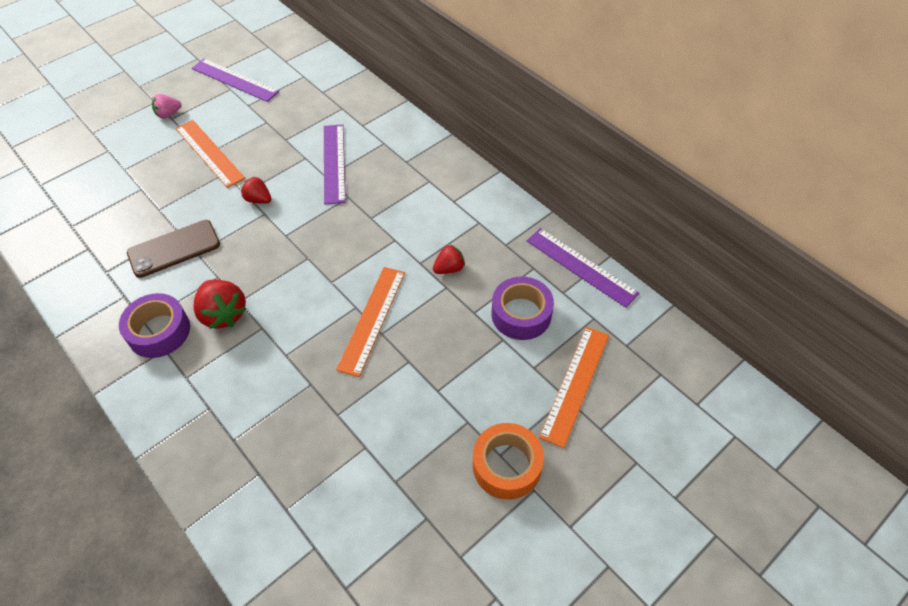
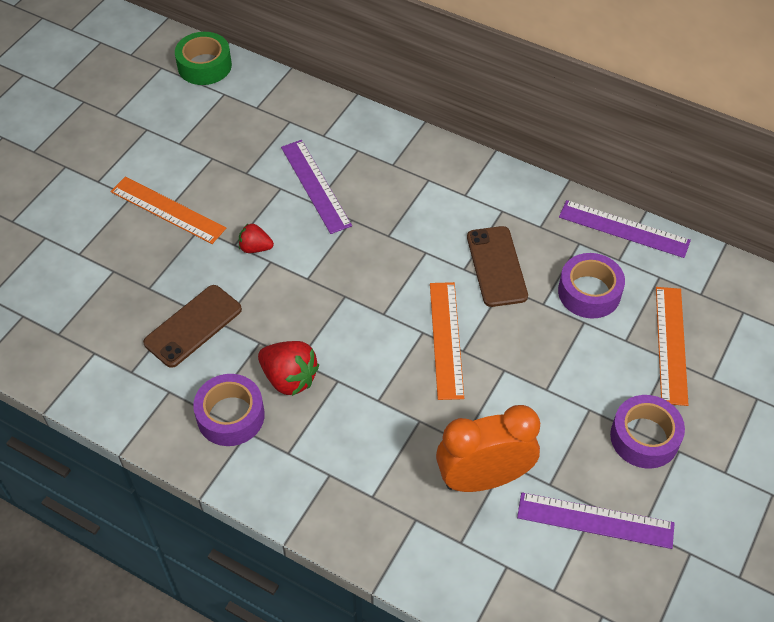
camera: 20 degrees left, 0 degrees up
pink strawberry [152,94,182,119] -> none
purple ruler [192,59,279,102] -> purple ruler moved to [517,492,675,549]
red strawberry [433,245,465,274] -> brown phone [467,226,528,307]
orange tape [473,423,544,500] -> purple tape [610,395,685,469]
none -> green tape [175,32,232,85]
none -> orange clock [436,405,540,492]

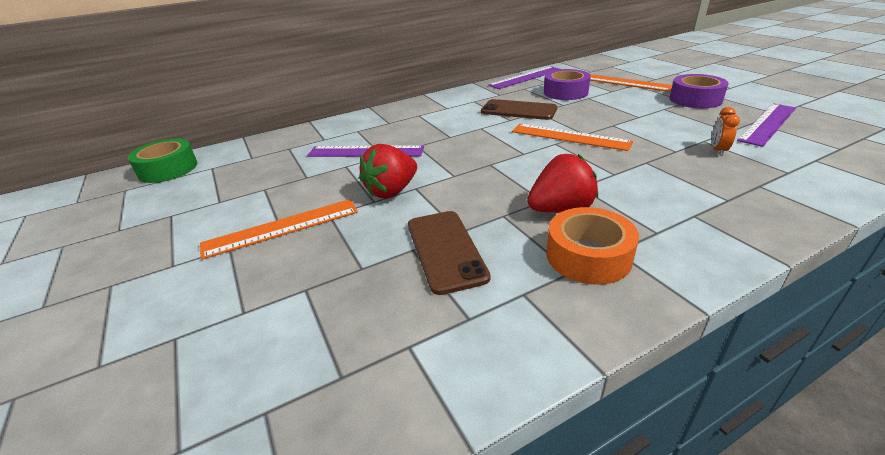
camera: 55 degrees left, 20 degrees down
purple tape [193,374,265,446] -> orange tape [546,207,639,285]
red strawberry [239,224,274,253] -> red strawberry [359,144,417,199], size x1.68
orange clock [436,405,540,492] -> orange clock [712,107,740,156], size x0.41

